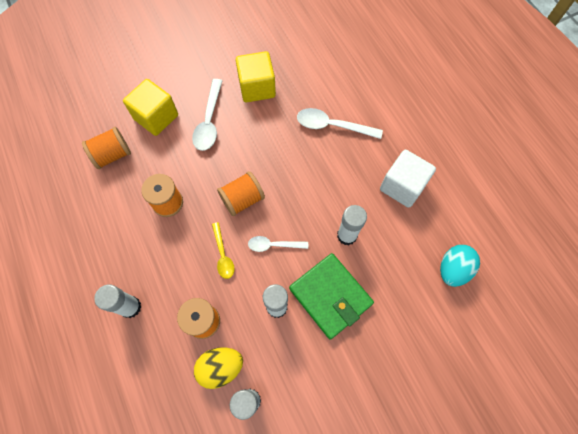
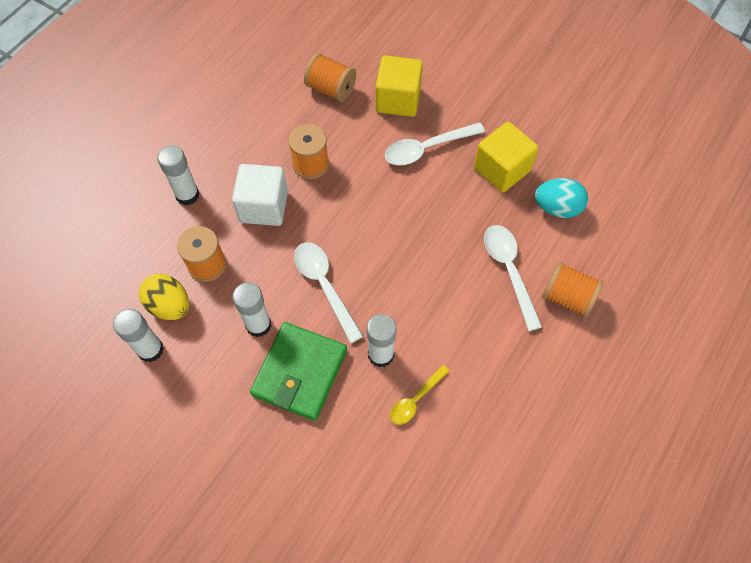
camera: 60 degrees right, 5 degrees down
yellow spoon [212,222,235,279] -> yellow spoon moved to [390,365,450,425]
orange spool [217,171,265,216] -> orange spool moved to [542,262,603,318]
white spoon [248,236,308,252] -> white spoon [294,242,364,344], size x1.59
white cube [380,150,436,208] -> white cube moved to [232,164,288,226]
turquoise egg [440,245,480,287] -> turquoise egg moved to [535,178,588,218]

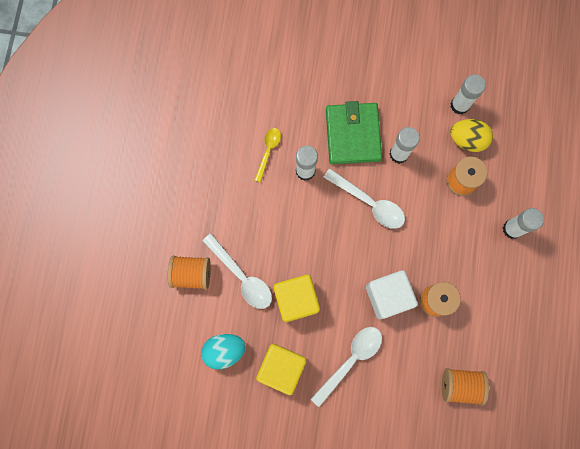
camera: 155 degrees right, 15 degrees up
white cube [232,164,288,226] -> white cube moved to [366,270,418,319]
yellow cube [376,55,423,117] -> yellow cube moved to [273,275,320,322]

